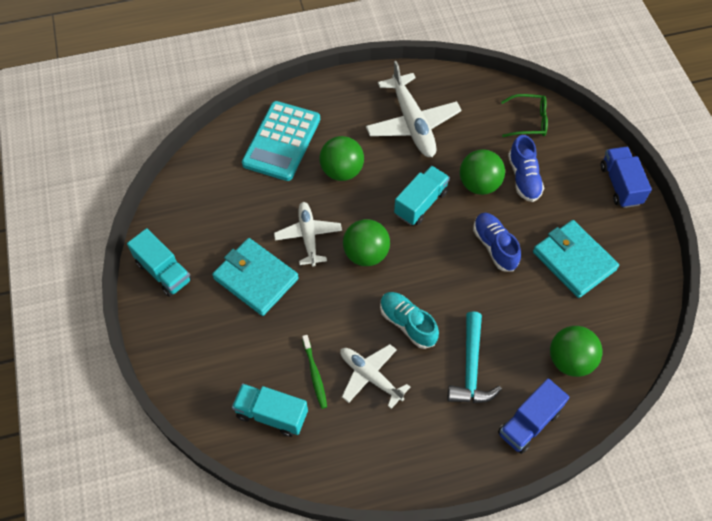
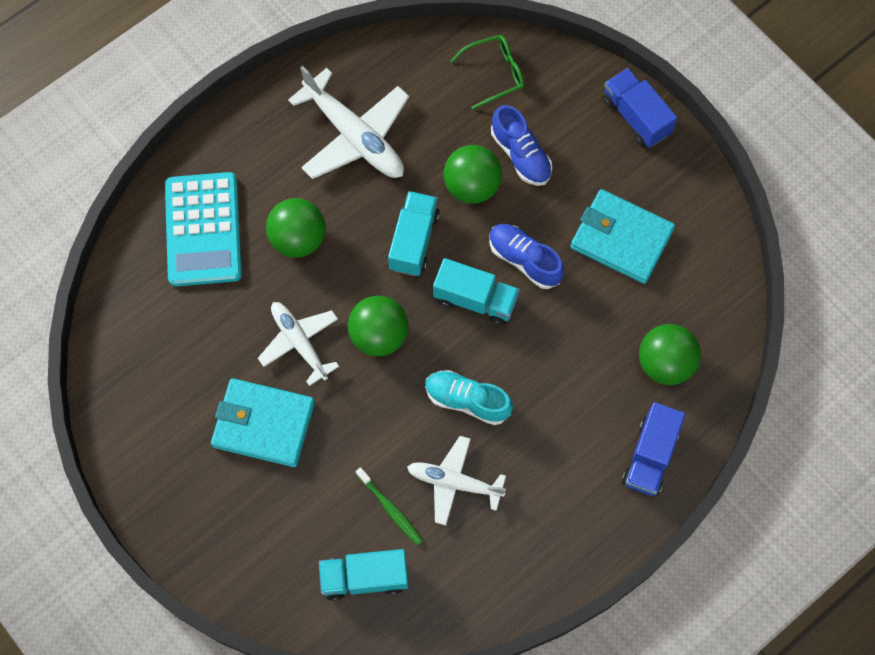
camera: 25 degrees left, 10 degrees up
turquoise truck [127,228,192,297] -> turquoise truck moved to [433,258,520,326]
turquoise hammer [448,311,502,403] -> none

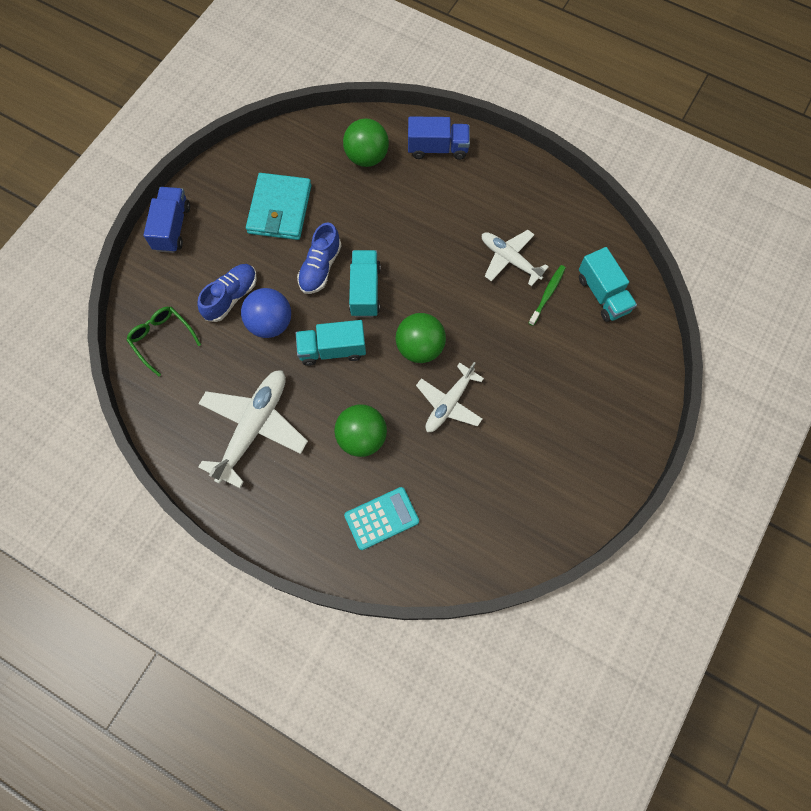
camera: 110 degrees left, 0 degrees up
turquoise calculator [165,172,242,286] -> turquoise calculator [344,487,419,550], size x0.63
turquoise wallet [211,378,315,467] -> none
white plane [407,436,506,526] -> white plane turned 135 degrees clockwise [482,230,549,286]
turquoise shoe [425,370,513,425] -> none
green ball [443,145,502,204] -> blue ball [241,288,291,338]
blue truck [603,68,677,147] -> blue truck turned 150 degrees clockwise [144,187,190,253]

